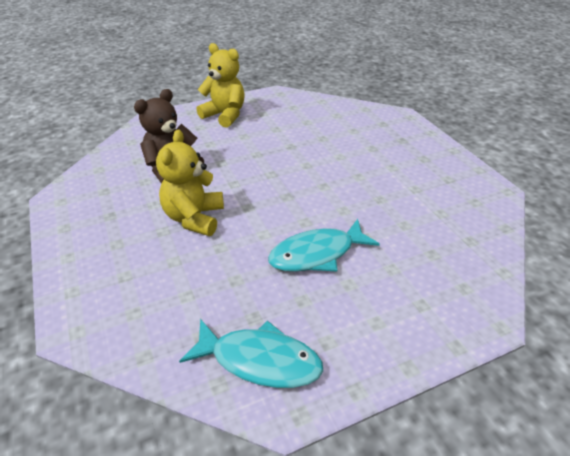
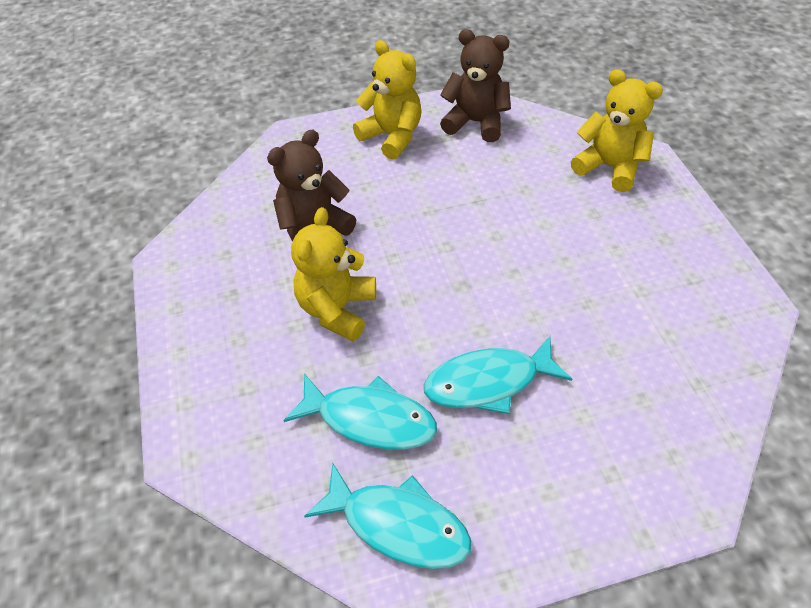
camera: 10 degrees right, 10 degrees up
none -> turquoise fish [283,374,437,450]
none -> brown teddy bear [440,29,511,142]
none -> yellow teddy bear [571,69,663,192]

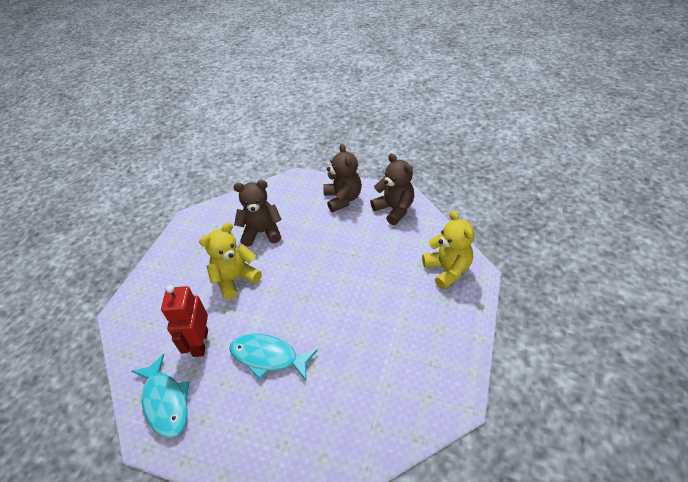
camera: 35 degrees right, 5 degrees down
turquoise fish [283,374,437,450] -> red robot [161,285,208,357]
yellow teddy bear [353,40,422,160] -> brown teddy bear [323,144,362,212]

